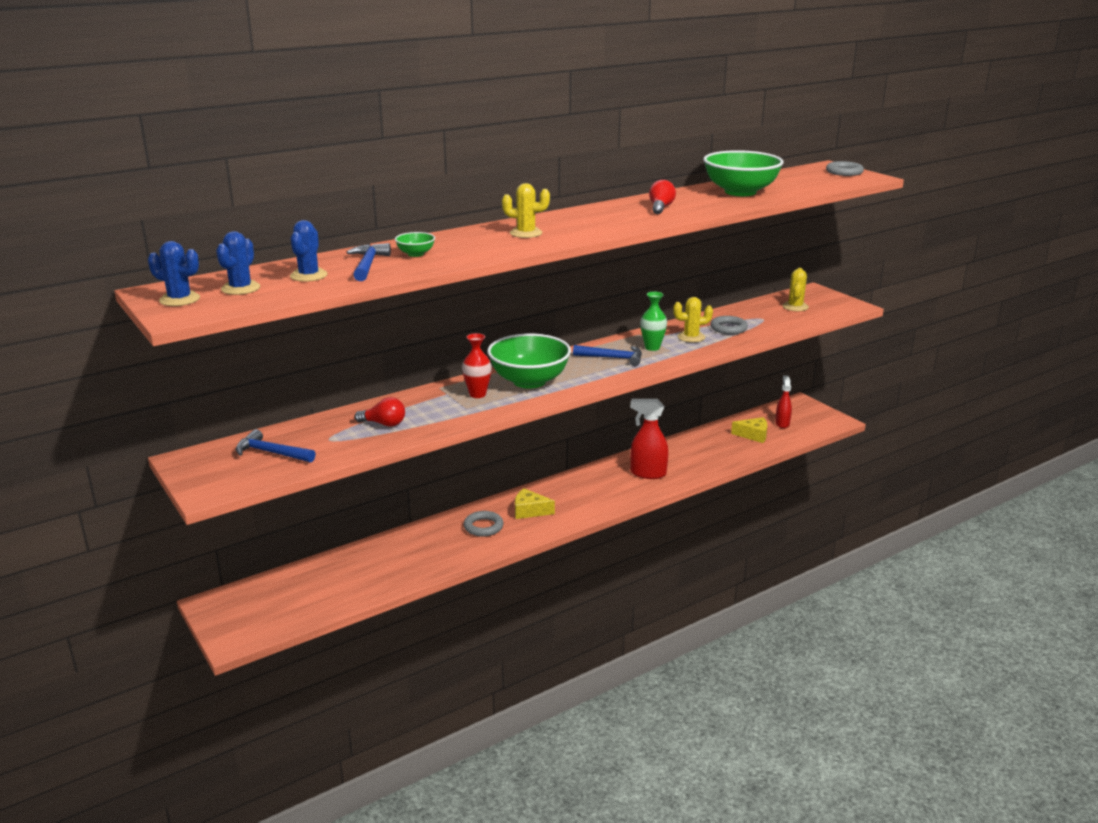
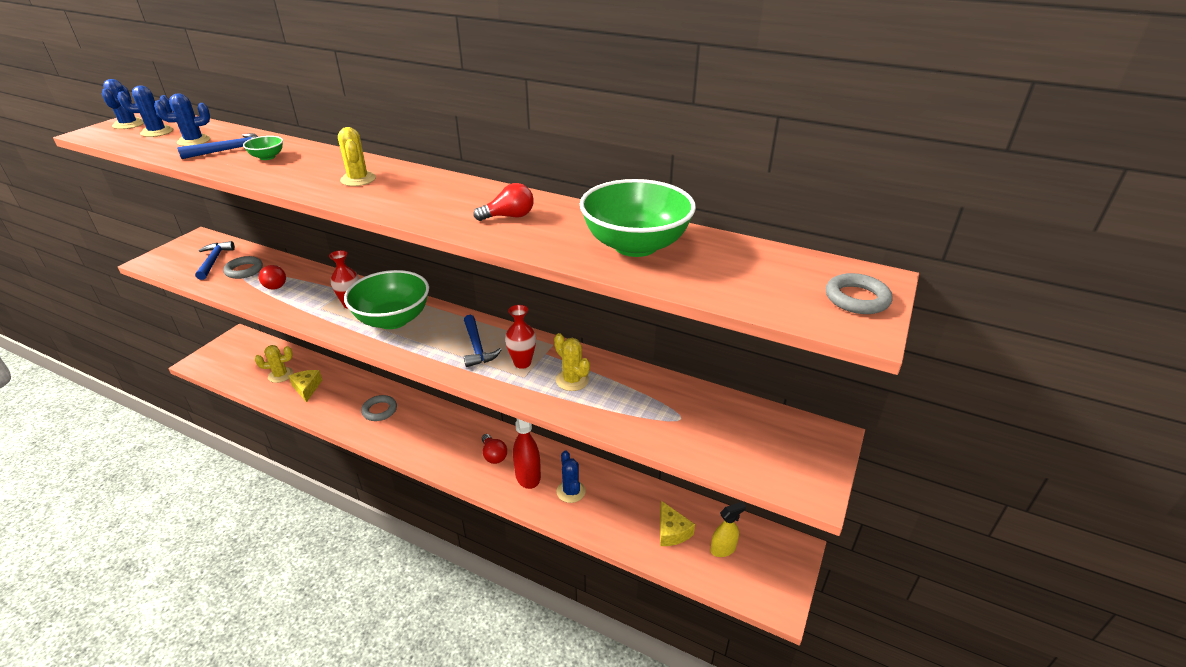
camera: 60 degrees right, 10 degrees up
yellow cheese [515,488,555,519] -> yellow cheese moved to [289,370,322,403]
green vase [640,292,667,351] -> red vase [505,305,536,369]
grey ring [710,316,748,335] -> grey ring moved to [223,256,263,279]
red spray bottle [775,375,792,428] -> yellow spray bottle [710,502,746,557]
yellow cactus [783,268,809,311] -> yellow cactus moved to [255,345,293,383]
none -> red light bulb [482,434,507,464]
none -> blue cactus [556,450,586,503]

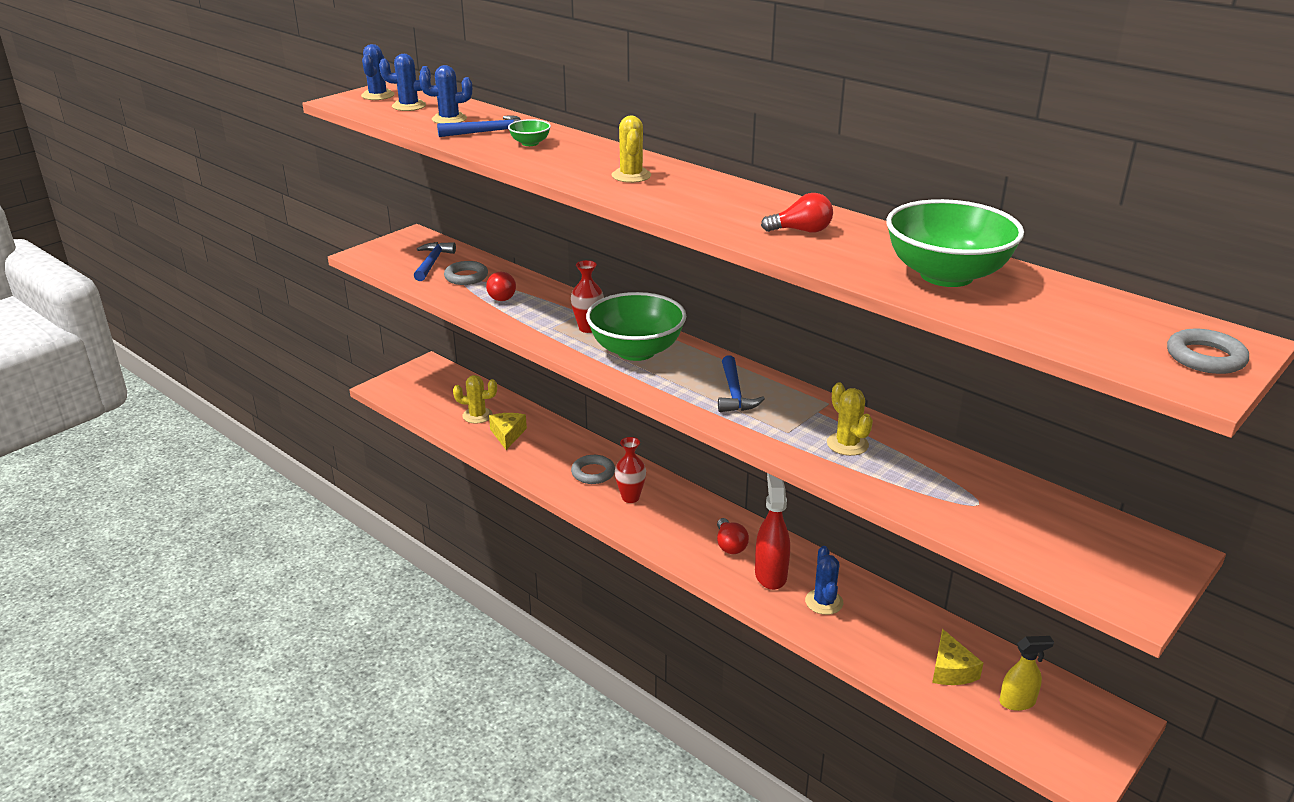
camera: 15 degrees right, 5 degrees down
red vase [505,305,536,369] -> red vase moved to [615,437,646,503]

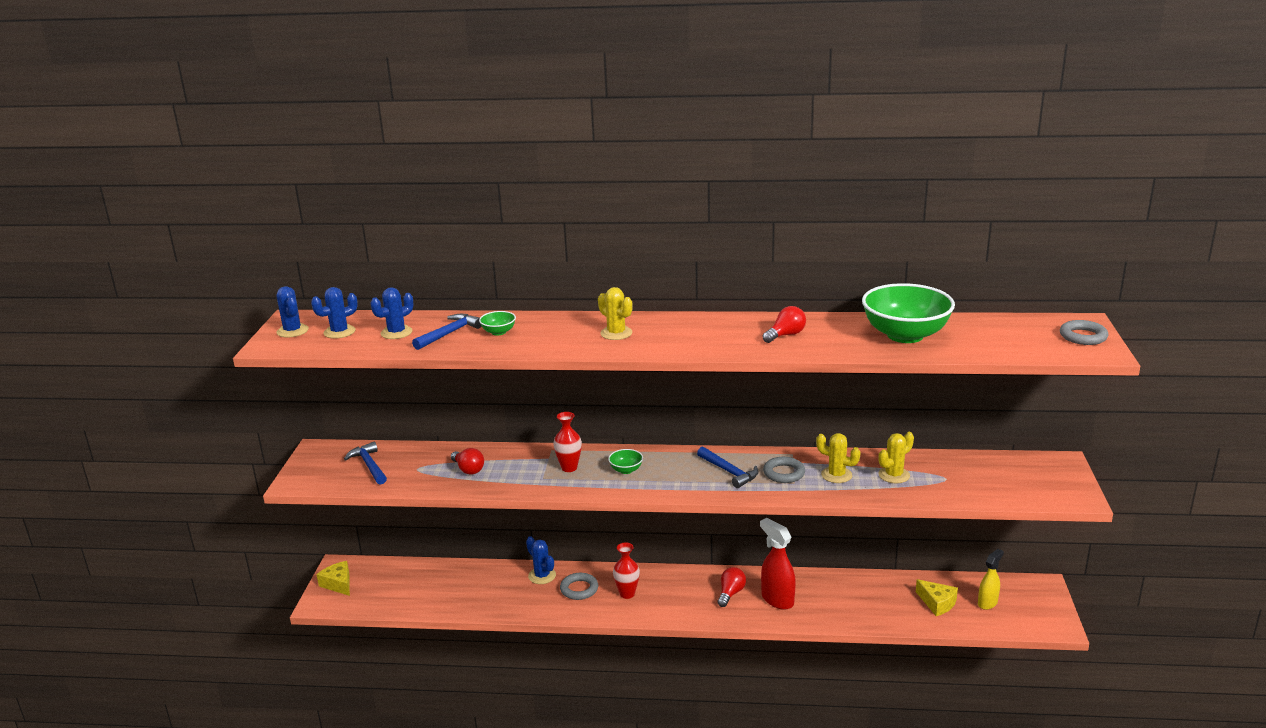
camera: 35 degrees left, 5 degrees down
grey ring [444,261,488,285] -> grey ring moved to [763,457,805,483]
yellow cactus [453,375,497,424] -> yellow cactus moved to [878,432,914,483]
yellow cheese [489,413,527,450] -> yellow cheese moved to [316,561,350,596]
green bowl [586,292,686,361] -> green bowl [608,449,643,474], size x0.42
red light bulb [717,518,749,554] -> red light bulb turned 105 degrees counterclockwise [717,567,746,607]
blue cactus [805,546,843,615] -> blue cactus moved to [526,536,556,584]

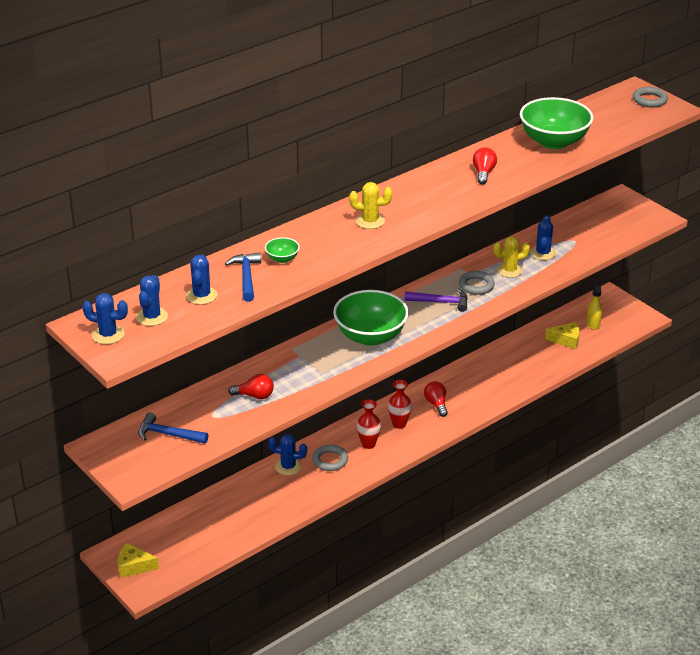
camera: 45 degrees left, 10 degrees up
red vase [553,412,582,472] -> red vase moved to [388,380,412,429]
green bowl [608,449,643,474] -> green bowl [333,290,409,346], size x2.36
blue hammer [697,446,759,488] -> purple hammer [404,289,468,312]
red spray bottle [760,518,796,610] -> none
yellow cactus [878,432,914,483] -> blue cactus [530,215,556,260]

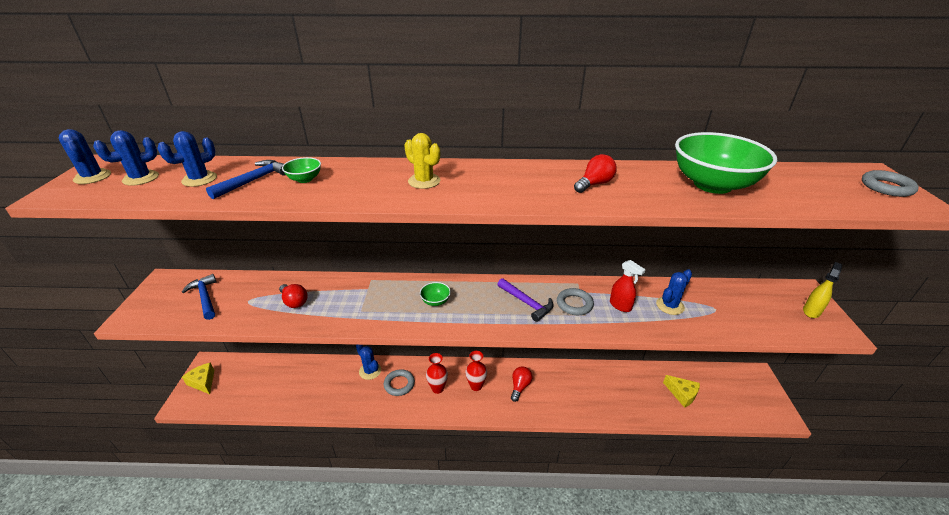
camera: 40 degrees right, 0 degrees up
green bowl [333,290,409,346] -> green bowl [420,282,451,306], size x0.42
yellow cactus [493,236,530,278] -> red spray bottle [610,260,646,312]
yellow spray bottle [586,280,602,330] -> yellow spray bottle moved to [803,262,842,318]

